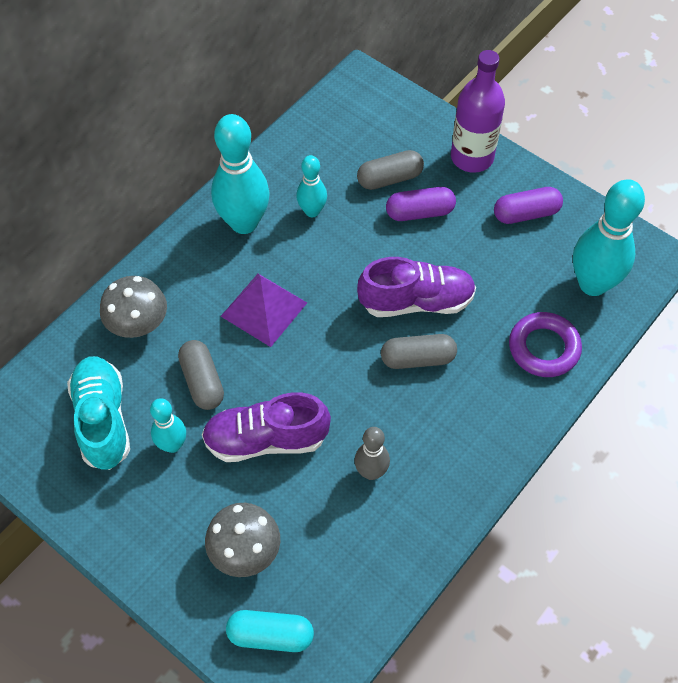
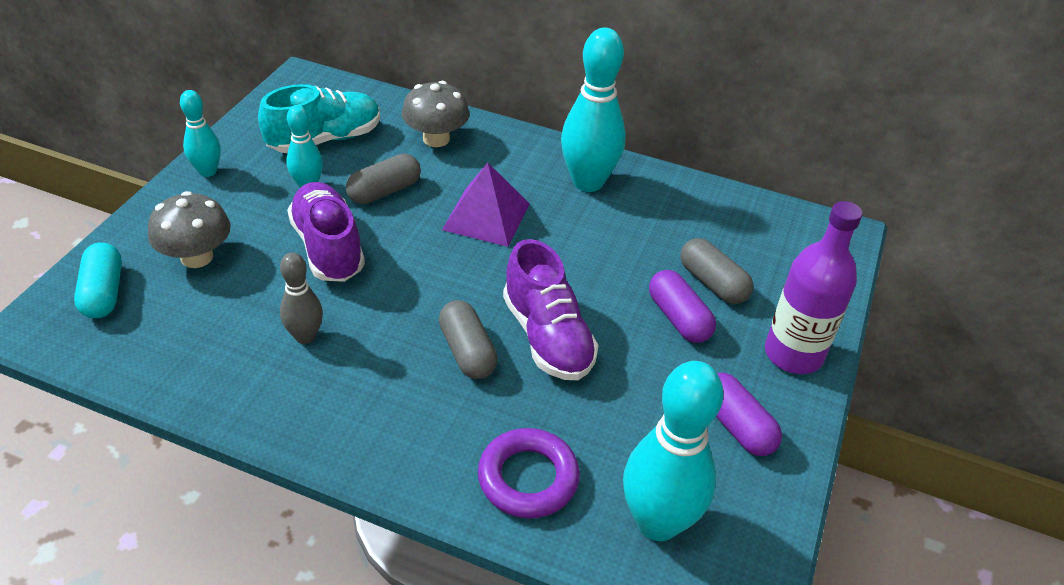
camera: 70 degrees right, 15 degrees down
turquoise bowling pin [296,155,327,217] -> turquoise bowling pin moved to [180,90,221,177]

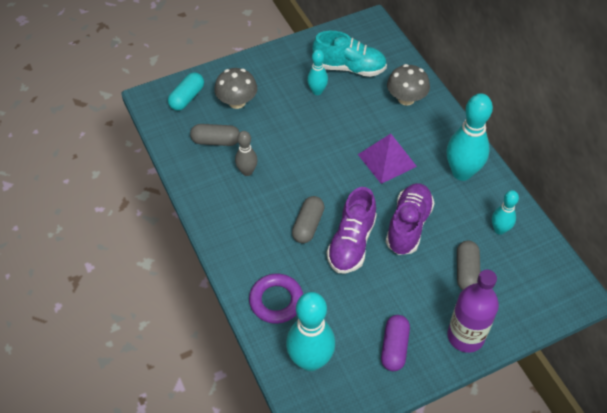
camera: 45 degrees right, 10 degrees up
turquoise bowling pin [180,90,221,177] -> turquoise bowling pin moved to [492,190,519,235]
purple shoe [287,182,365,282] -> purple shoe moved to [386,183,435,255]
grey capsule [346,154,421,204] -> grey capsule moved to [190,124,240,146]
purple capsule [649,270,716,343] -> none

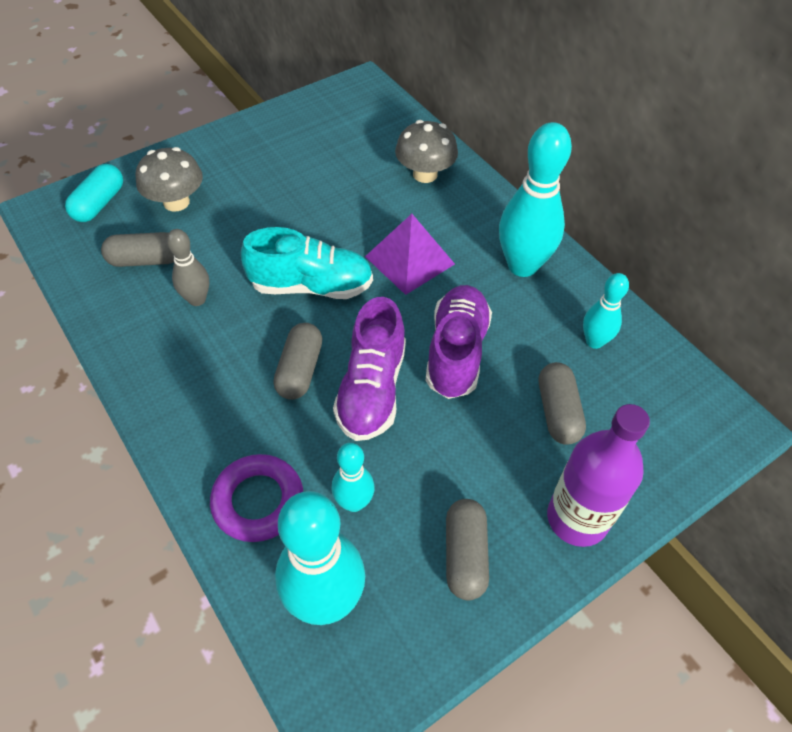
camera: 10 degrees left, 0 degrees up
turquoise bowling pin [307,49,328,95] -> turquoise bowling pin moved to [332,443,375,512]
turquoise shoe [312,31,387,77] -> turquoise shoe moved to [241,227,373,299]
purple capsule [381,315,410,371] -> grey capsule [446,499,489,600]

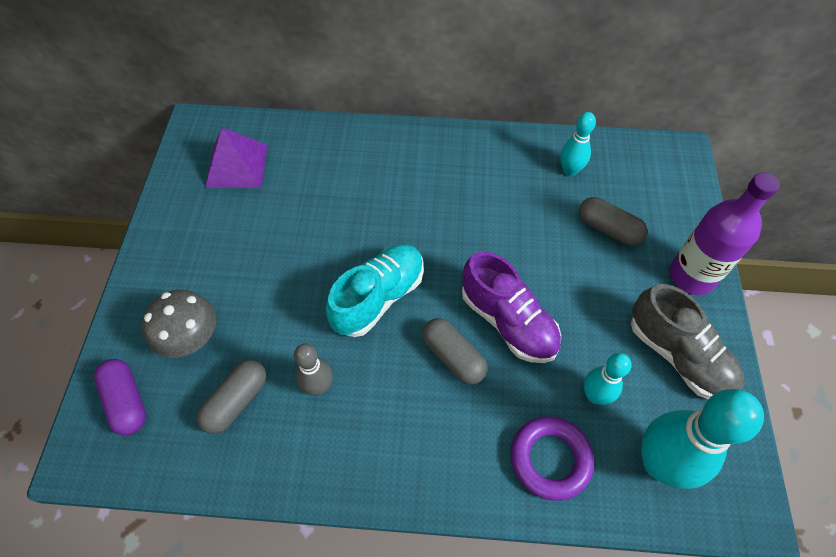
camera: 50 degrees left, 5 degrees up
turquoise capsule [65,164,123,222] -> purple capsule [94,359,146,435]
purple pyramid [365,214,455,295] -> purple pyramid moved to [205,128,268,188]
grey mushroom [395,120,458,183] -> none
purple shoe [426,285,492,399] -> none
grey capsule [446,499,489,600] -> grey shoe [631,284,745,400]
turquoise bowling pin [499,122,572,277] -> none

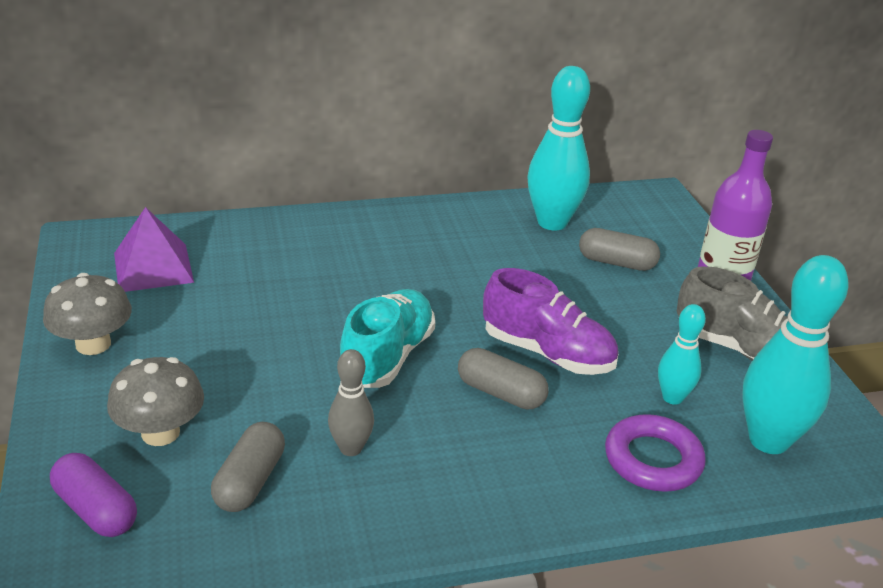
camera: 20 degrees left, 25 degrees down
turquoise bowling pin [560,112,596,176] -> turquoise bowling pin [528,66,590,230], size x1.84
none -> grey mushroom [43,273,132,355]

